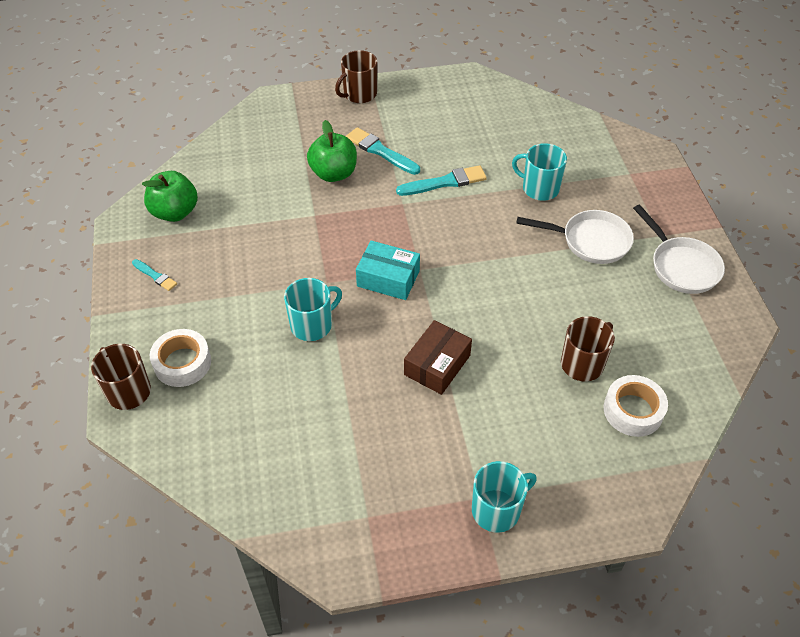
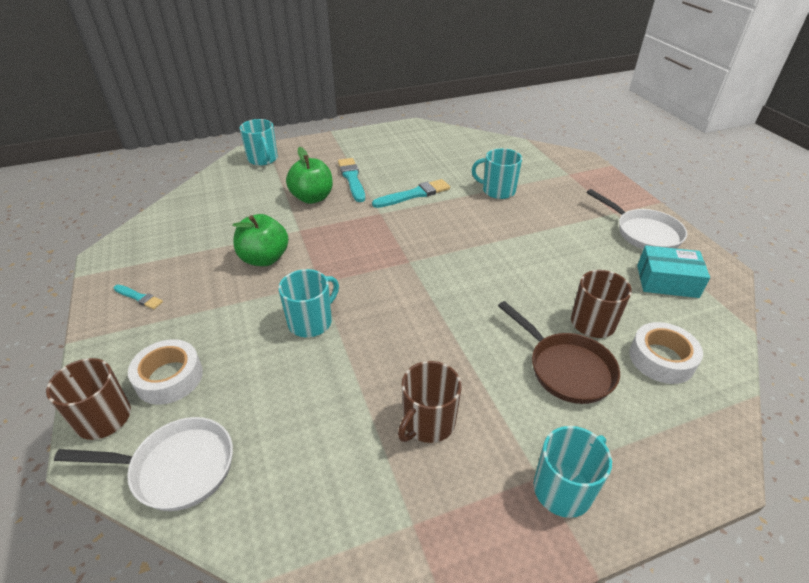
camera: 10 degrees left, 10 degrees down
green apple [142,171,198,222] -> green apple moved to [233,214,289,266]
brown mug [335,50,377,103] -> brown mug moved to [398,361,462,443]
turquoise brush [346,127,420,175] -> turquoise brush turned 45 degrees clockwise [338,158,365,202]
turquoise box [356,241,420,300] -> turquoise box moved to [637,246,710,298]
brown box [404,320,472,395] -> none
white pan [516,210,634,264] -> white pan moved to [54,417,233,511]
none -> turquoise mug [239,119,278,166]
none -> brown pan [498,301,620,404]

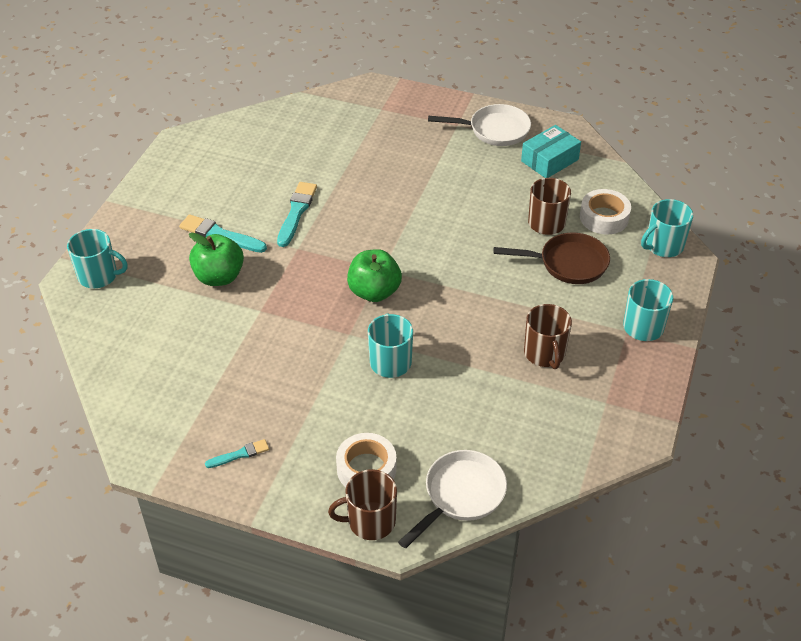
camera: 50 degrees left, 5 degrees up
green apple [233,214,289,266] -> green apple moved to [347,249,402,302]
turquoise mug [472,148,522,199] -> turquoise mug moved to [641,199,693,257]

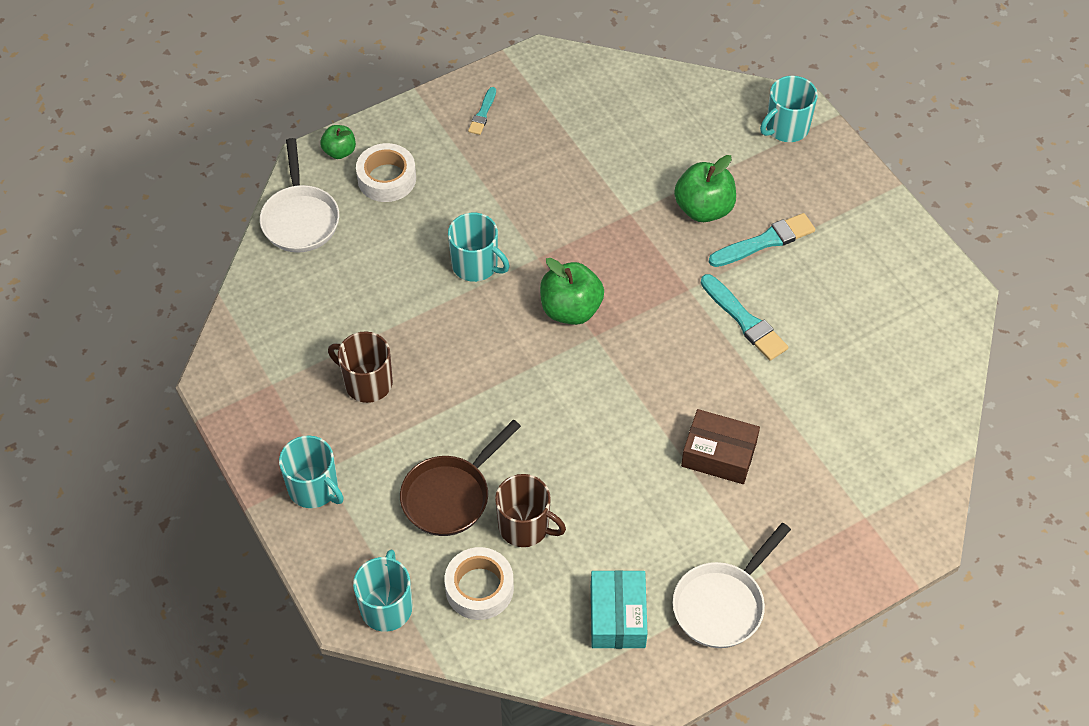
camera: 130 degrees right, 10 degrees up
brown mug [328,469,397,540] -> green apple [320,125,356,159]
none -> brown box [681,409,760,484]

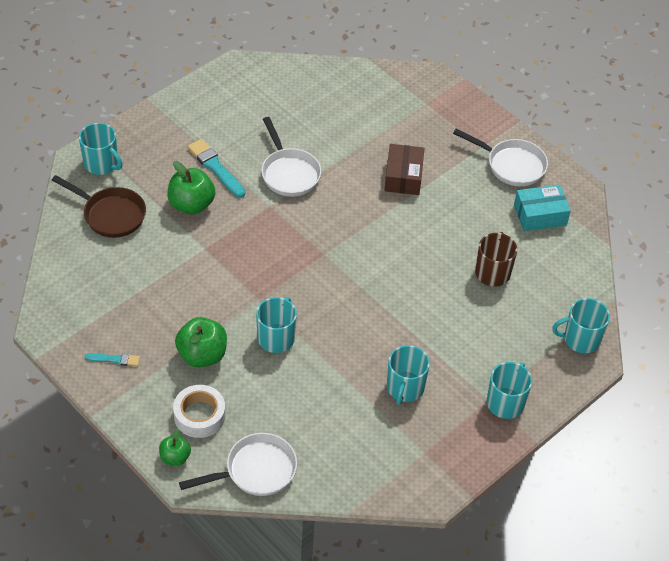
camera: 105 degrees left, 5 degrees down
brown mug [328,331,393,403] -> turquoise mug [387,345,430,405]
brown pan [400,420,521,536] -> brown pan moved to [52,175,146,238]
white tape [444,547,514,620] -> none
green apple [540,258,604,325] -> green apple moved to [175,317,227,368]
turquoise brush [701,274,788,361] -> white pan [261,117,321,197]

